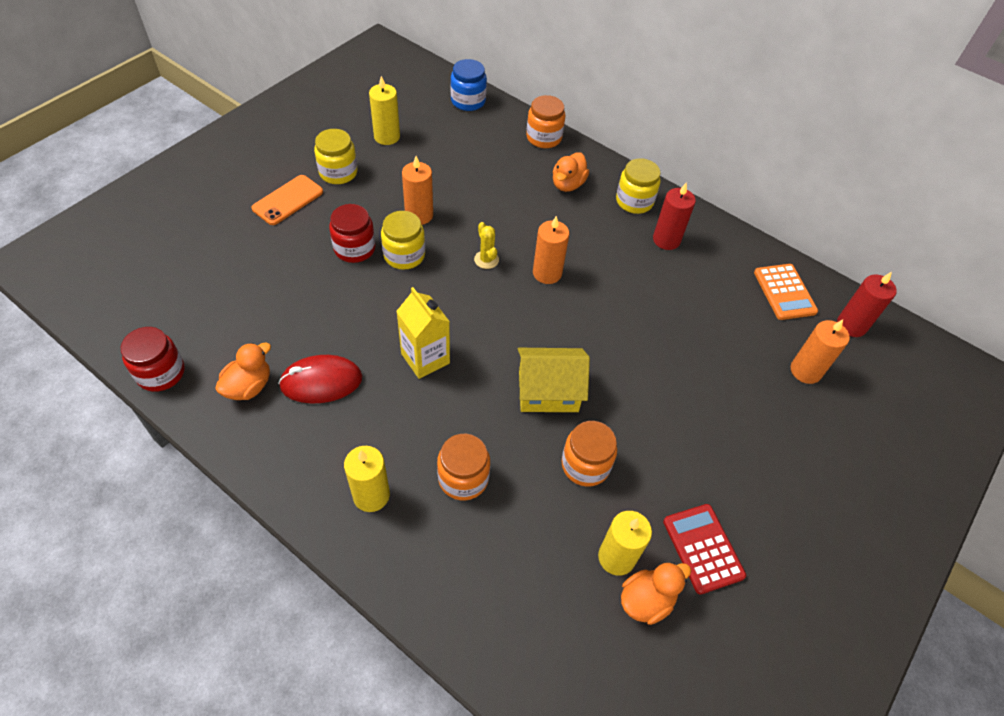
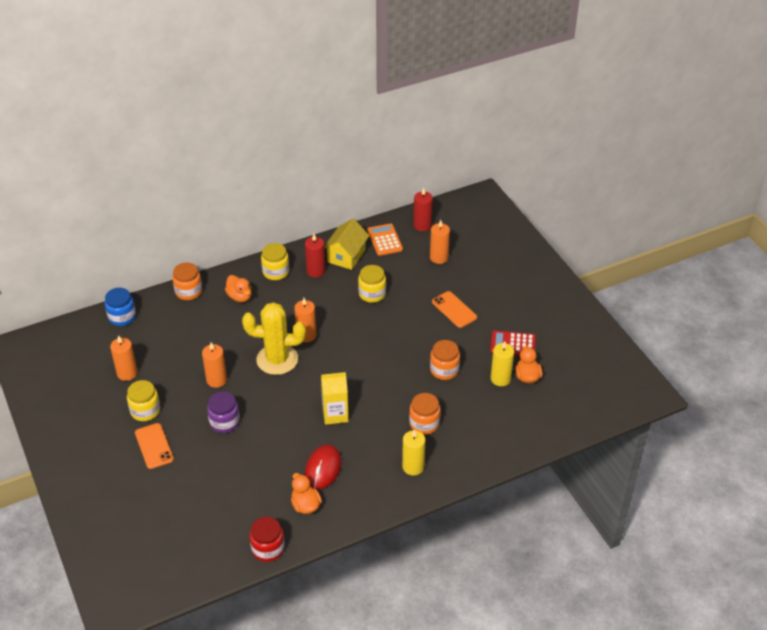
camera: 60 degrees left, 10 degrees down
red jar [329,204,376,263] -> purple jar [207,391,240,433]
yellow candle [369,76,400,145] -> orange candle [110,335,138,381]
yellow jar [381,211,425,270] -> yellow jar moved to [358,265,386,303]
yellow cactus [474,222,499,269] -> yellow cactus [242,302,306,375], size x2.41
yellow house [518,348,590,412] -> yellow house moved to [324,219,369,270]
orange calculator [754,264,818,320] -> orange calculator turned 120 degrees counterclockwise [367,223,403,256]
none -> orange phone [432,291,477,328]

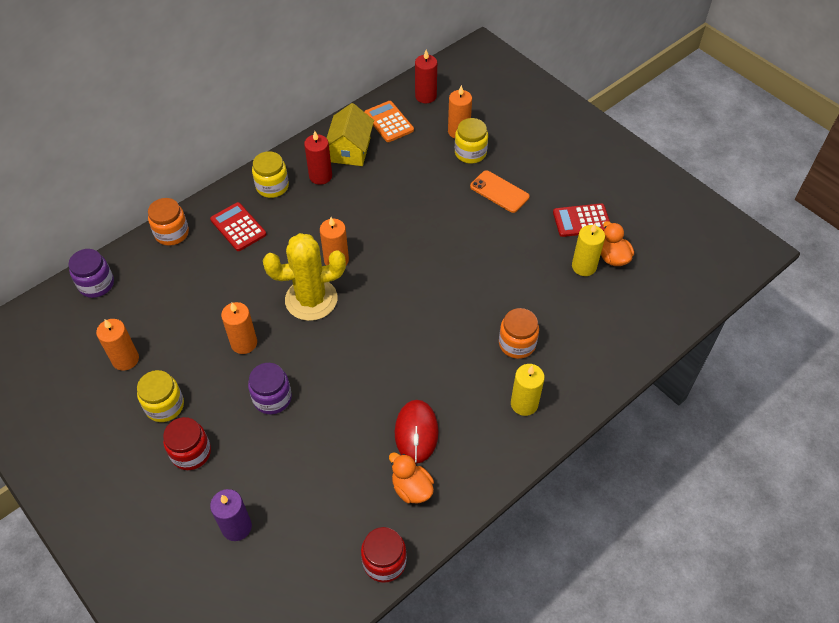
camera: 15 degrees left, 10 degrees up
blue jar [105,288,136,326] -> purple jar [68,249,114,298]
orange phone [135,423,174,469] -> red jar [163,417,211,470]
orange duck [225,275,252,302] -> red calculator [210,202,266,251]
yellow carton [321,372,349,425] -> none
yellow jar [358,265,386,303] -> yellow jar moved to [455,118,488,164]
orange jar [430,340,460,380] -> none
none -> purple candle [210,489,252,541]

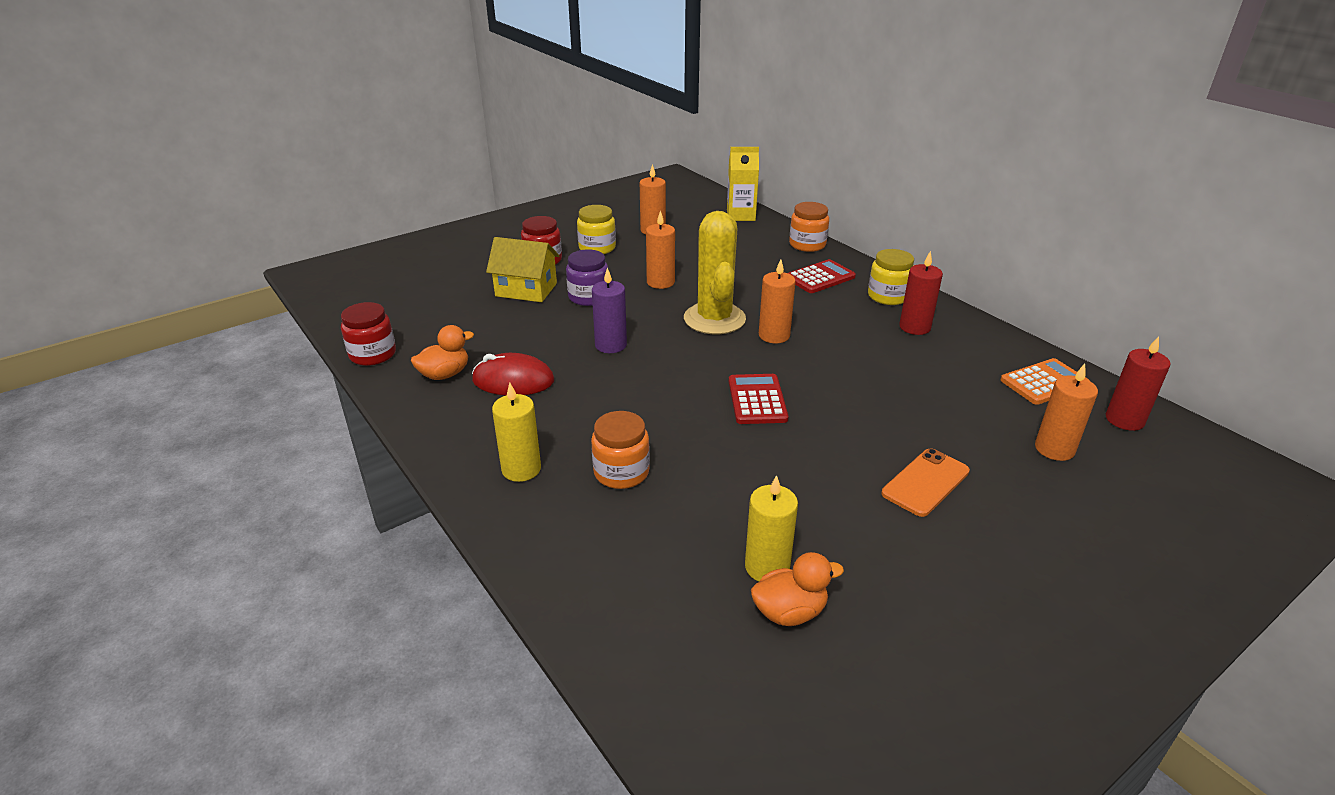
camera: 95 degrees right, 20 degrees down
purple jar [68,249,114,298] -> yellow carton [727,147,759,221]
purple candle [210,489,252,541] -> purple candle moved to [592,267,627,353]
yellow house [327,103,374,166] -> yellow house moved to [486,237,559,302]
yellow jar [455,118,488,164] -> none
red calculator [553,203,610,237] -> red calculator moved to [729,374,788,424]

